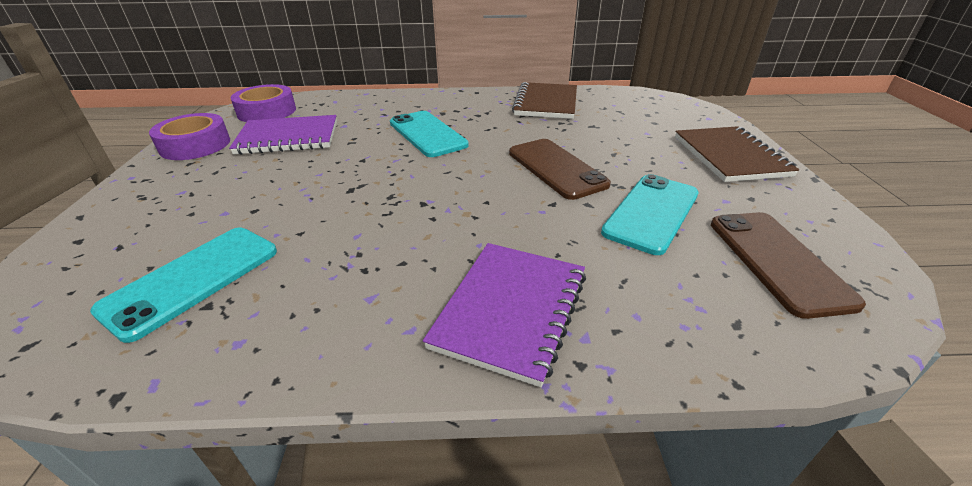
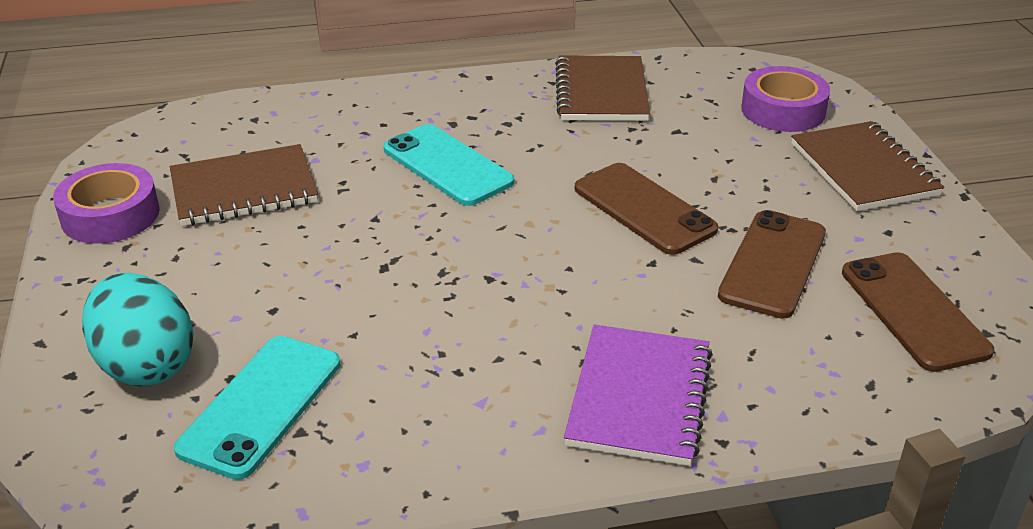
camera: 10 degrees left, 0 degrees up
purple notebook [229,115,337,155] -> brown notebook [170,144,318,226]
purple tape [231,84,296,122] -> purple tape moved to [741,66,830,132]
turquoise phone [601,174,699,255] -> brown phone [718,210,826,318]
none -> turquoise egg [82,273,194,386]

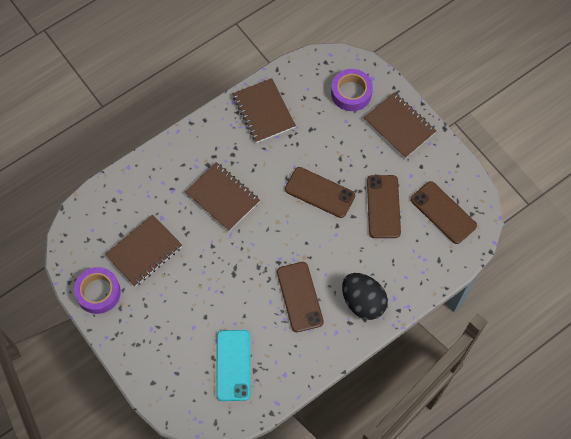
camera: 25 degrees left, 30 degrees up
turquoise egg [82,273,194,386] -> none
turquoise phone [383,124,514,206] -> brown notebook [185,162,260,231]
purple notebook [564,325,713,466] -> black egg [342,273,388,320]
none -> brown phone [277,262,324,332]

